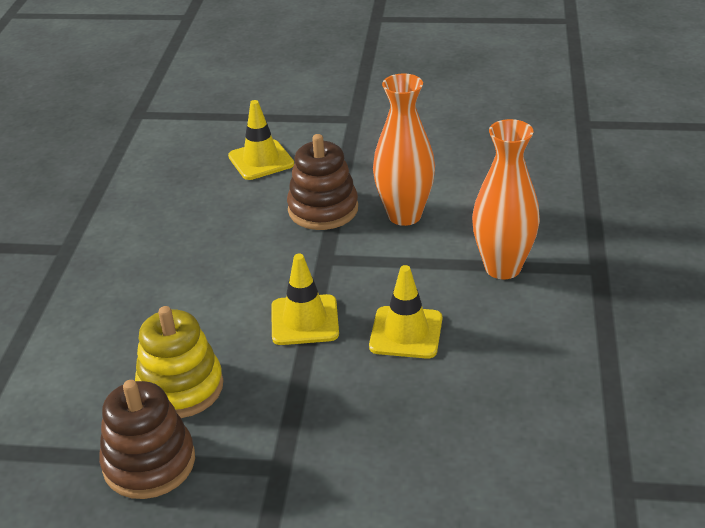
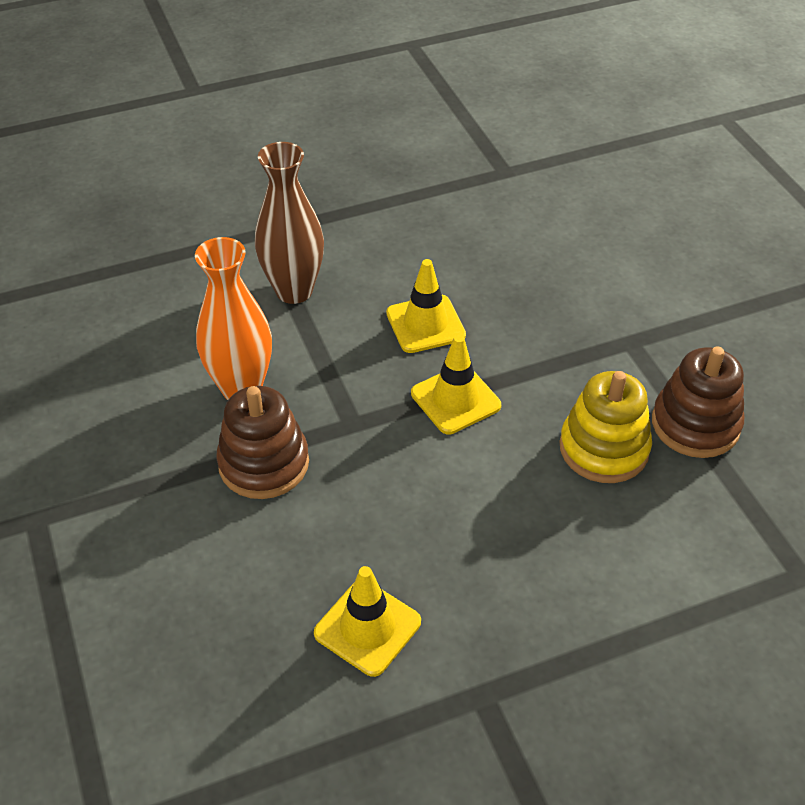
camera: 120 degrees left, 10 degrees up
yellow traffic cone [228,100,294,180] -> yellow traffic cone moved to [314,566,421,677]
orange vase [472,119,540,279] -> brown vase [255,142,324,304]

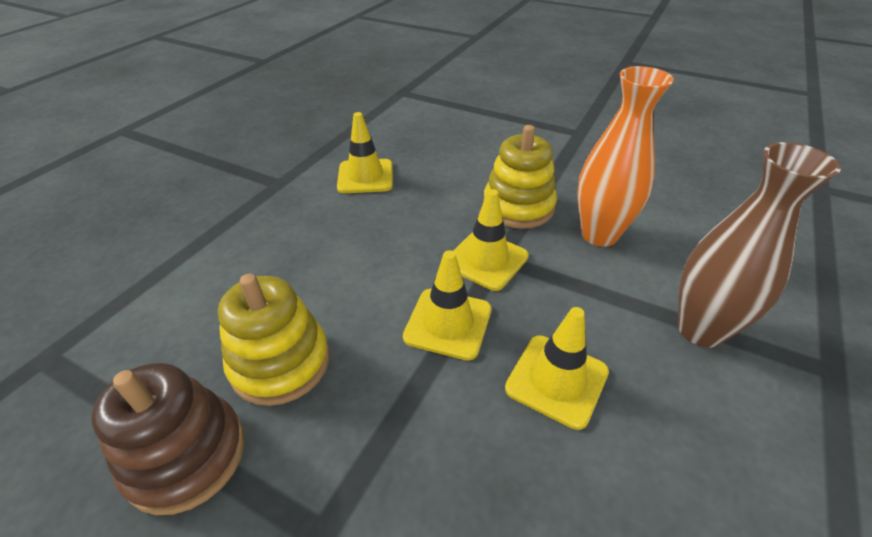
camera: 140 degrees right, 5 degrees down
brown stacking toy [216,386,309,499] -> yellow stacking toy [483,125,557,229]
none -> yellow traffic cone [453,189,529,291]

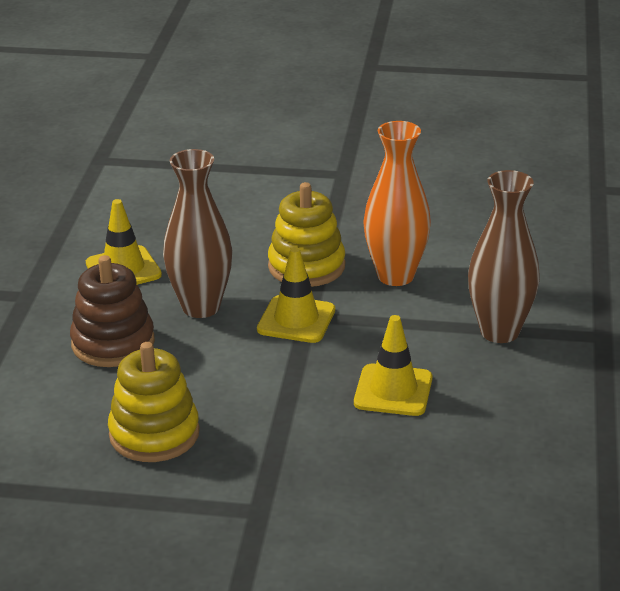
camera: 20 degrees left, 10 degrees down
brown stacking toy [91,363,245,515] -> brown stacking toy moved to [70,255,155,367]
yellow traffic cone [403,250,492,360] -> none
none -> brown vase [163,149,232,318]

